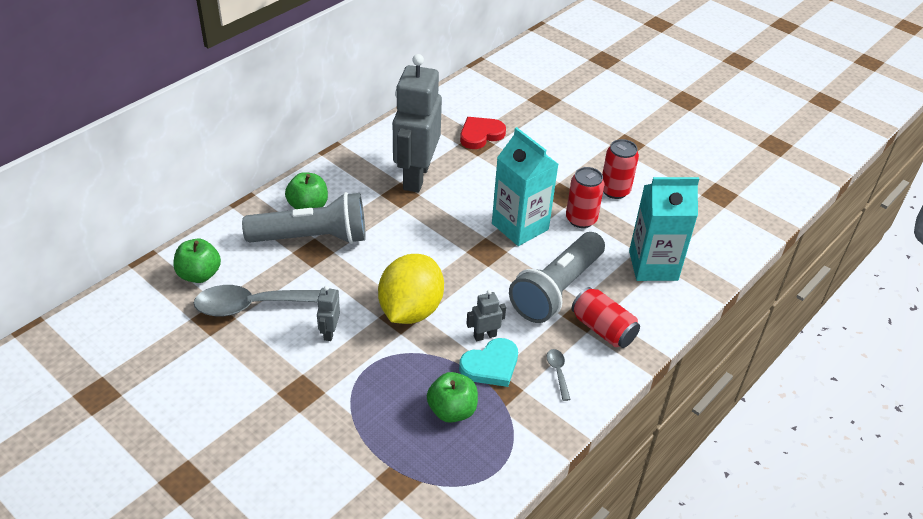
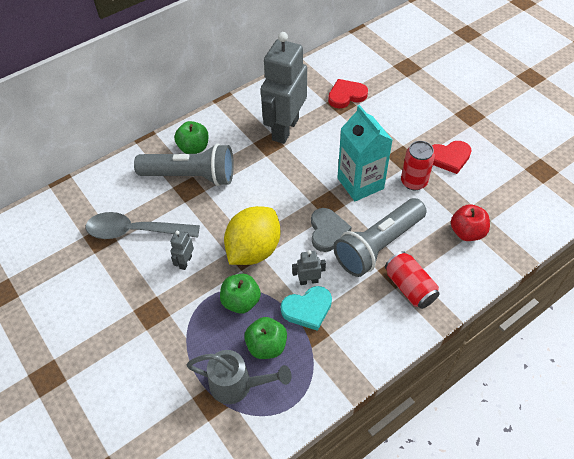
camera: 15 degrees right, 10 degrees up
green apple [173,238,221,283] -> green apple moved to [220,274,261,314]
grey spoon [546,349,571,401] -> none
red can [602,139,639,199] -> red heart [432,141,472,174]
turquoise carton [629,177,699,281] -> red apple [451,204,490,241]
none -> grey watering can [187,350,292,404]
none -> grey heart [311,208,351,252]

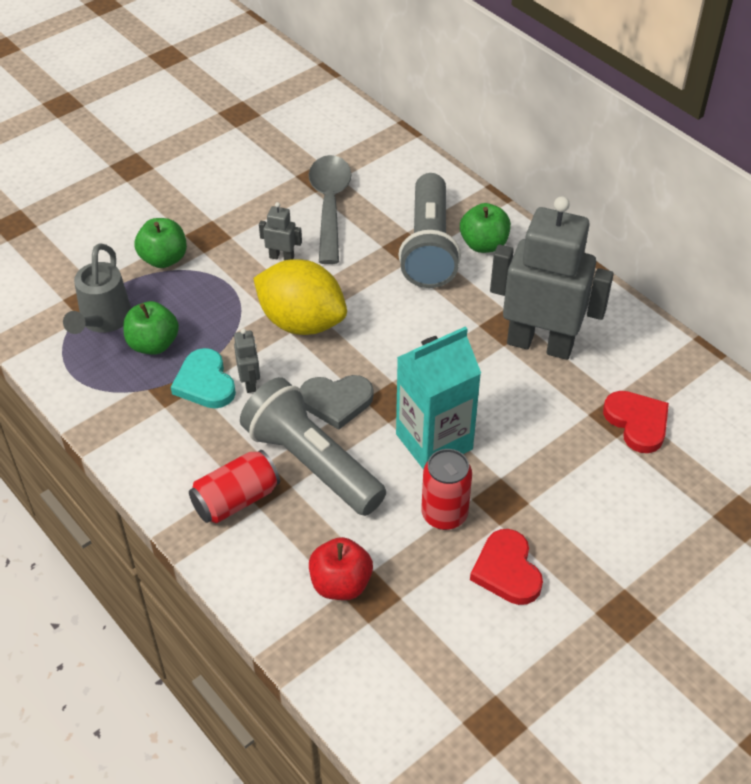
camera: 85 degrees right, 5 degrees down
green apple [220,274,261,314] -> green apple moved to [135,218,187,268]

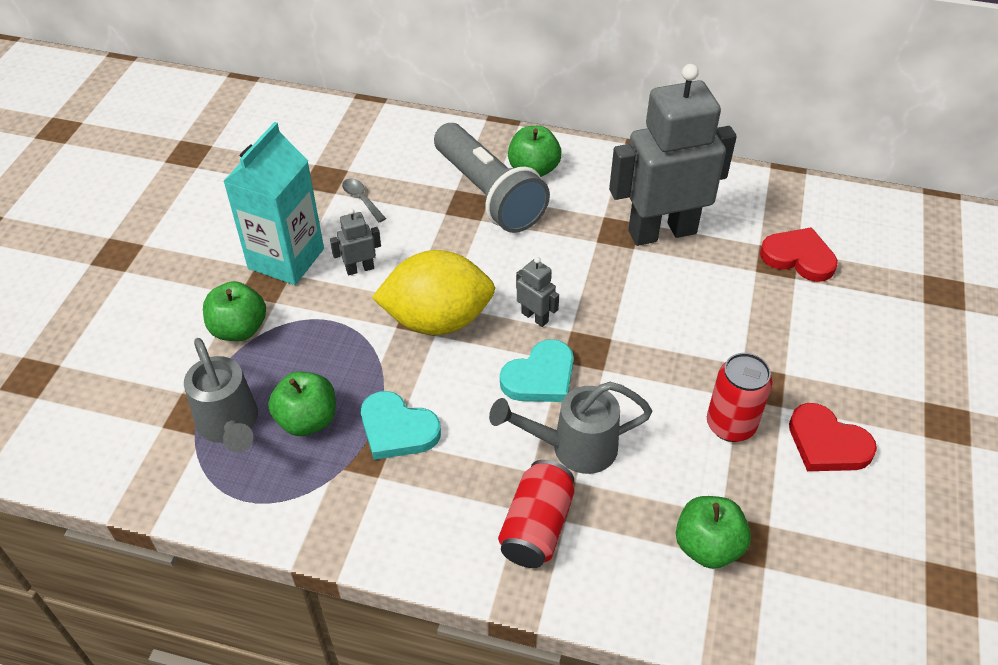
camera: 35 degrees left, 0 degrees up
grey robot [234,328,260,393] -> grey robot moved to [516,257,559,327]
grey flashlight [240,377,386,516] -> grey watering can [489,382,653,474]
grey heart [300,375,373,430] -> turquoise heart [500,339,574,402]
grey spoon [309,155,352,264] -> grey spoon [342,178,386,222], size x0.42
red apple [309,537,373,600] -> green apple [676,496,751,569]
turquoise carton [396,326,481,470] -> turquoise carton moved to [223,122,324,285]

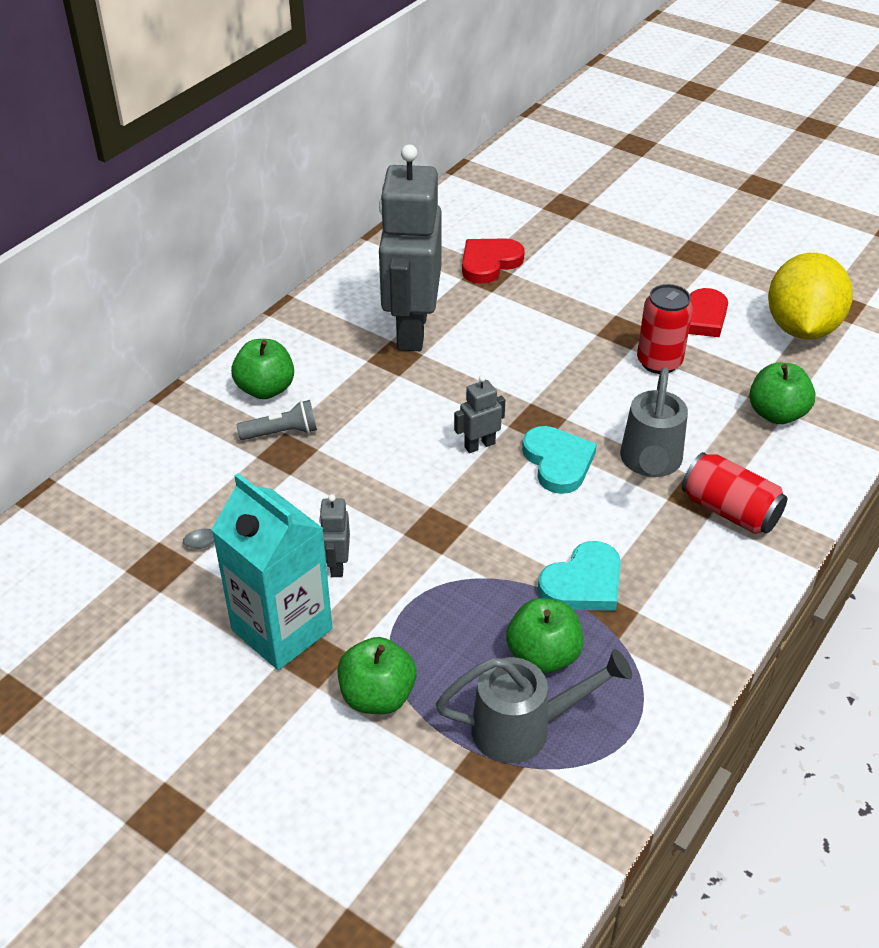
camera: 70 degrees left, 5 degrees down
yellow lemon [372,250,495,335] -> yellow lemon moved to [768,253,853,339]
grey flashlight [434,123,550,233] -> grey flashlight [236,400,317,440], size x0.45

